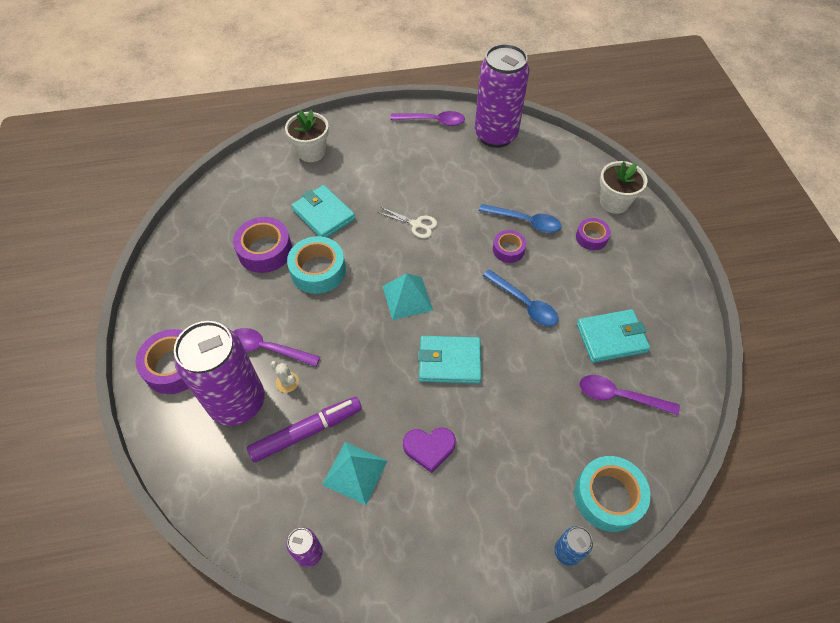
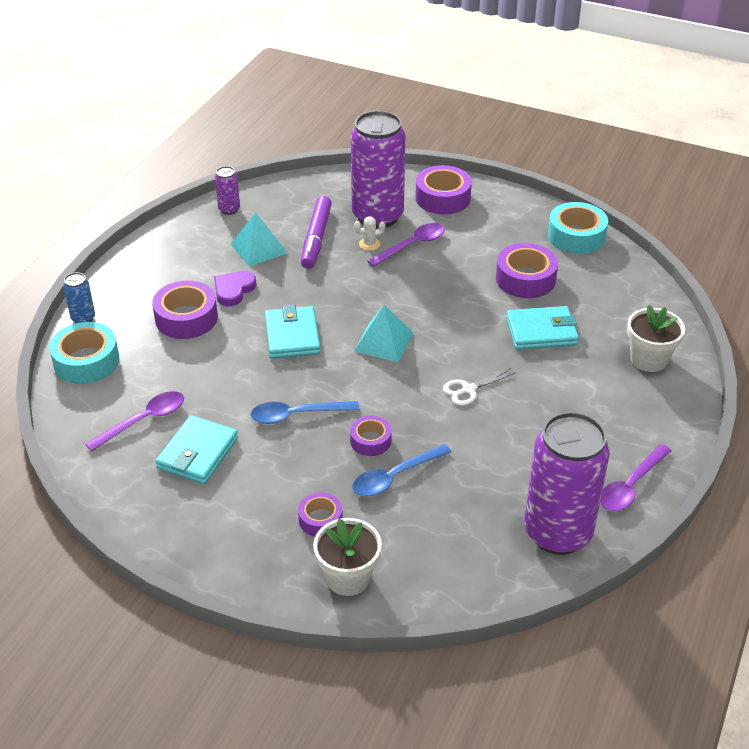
camera: 125 degrees right, 15 degrees down
turquoise tape [287,236,346,294] -> turquoise tape moved to [548,202,608,254]
turquoise wallet [418,336,481,384] -> turquoise wallet turned 45 degrees counterclockwise [265,304,321,359]
none -> purple tape [152,281,218,339]

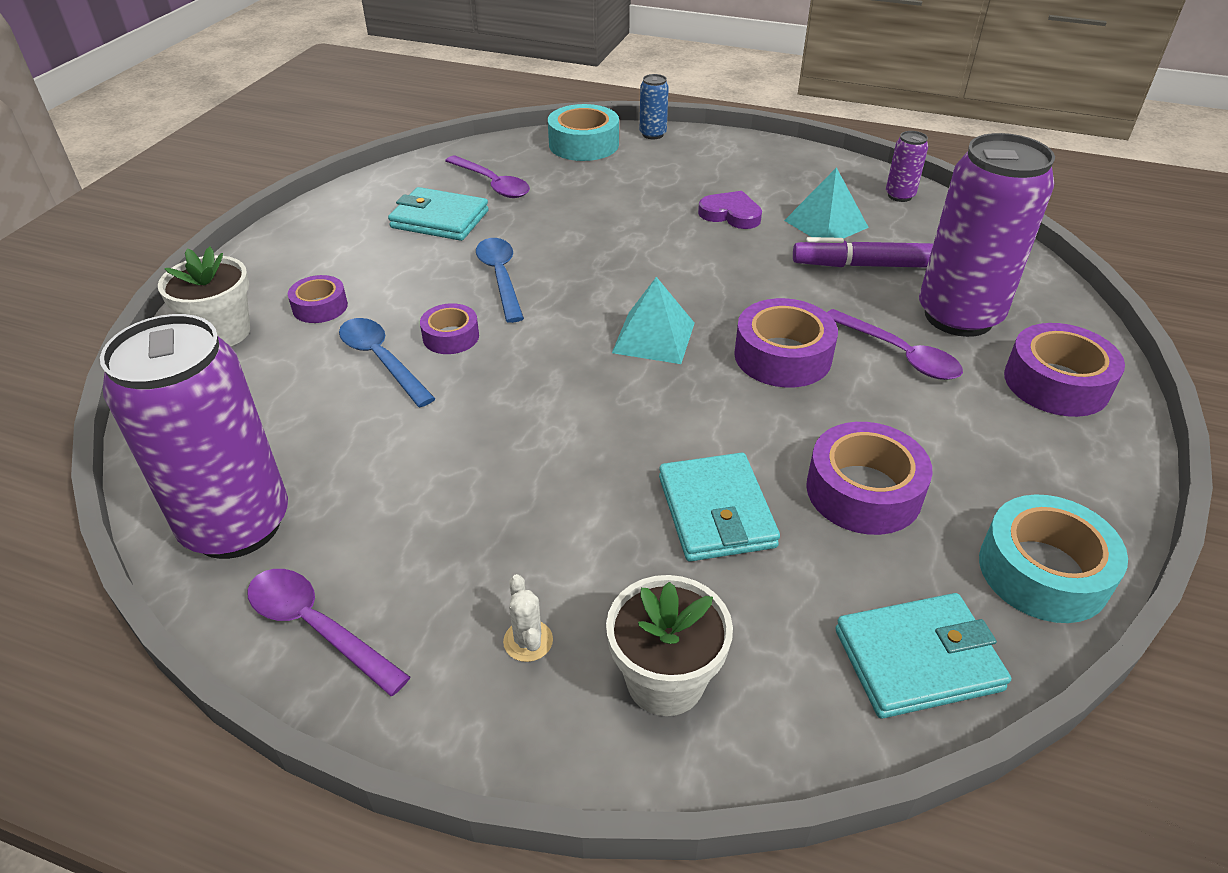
camera: 85 degrees right, 0 degrees up
purple tape [152,281,218,339] -> purple tape moved to [734,298,838,387]
turquoise wallet [265,304,321,359] -> turquoise wallet moved to [835,593,1011,718]
white cactus [354,216,385,251] -> white cactus moved to [503,574,553,662]
white scissors [443,368,515,406] -> none

